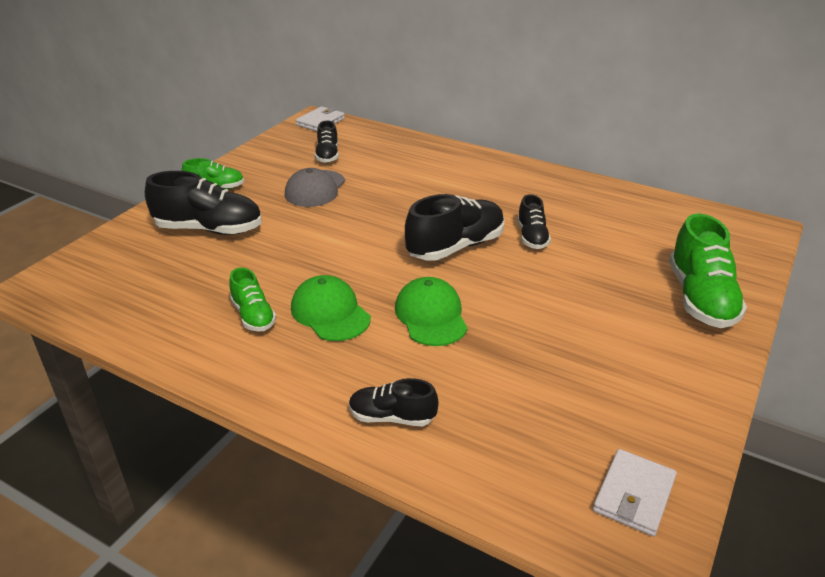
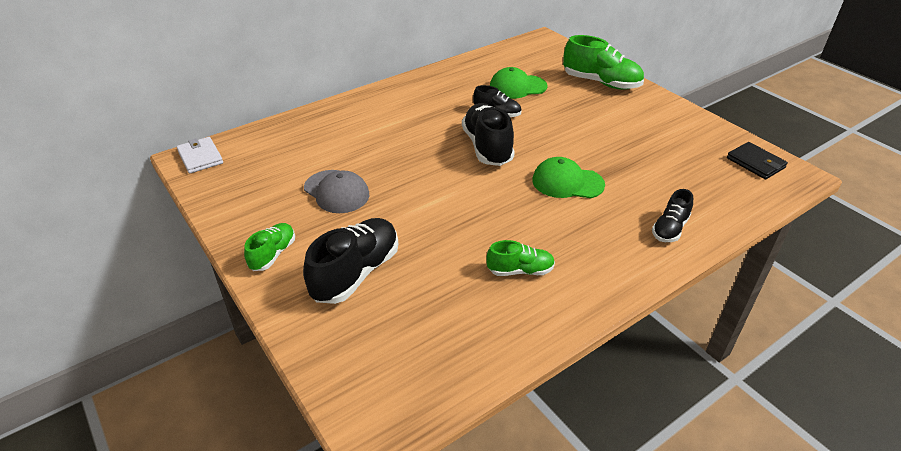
camera: 65 degrees left, 5 degrees up
green cap [291,275,371,341] -> green cap moved to [490,67,548,99]
black shoe [315,120,339,163] -> none
white wallet [593,449,677,536] -> black wallet [727,142,788,179]

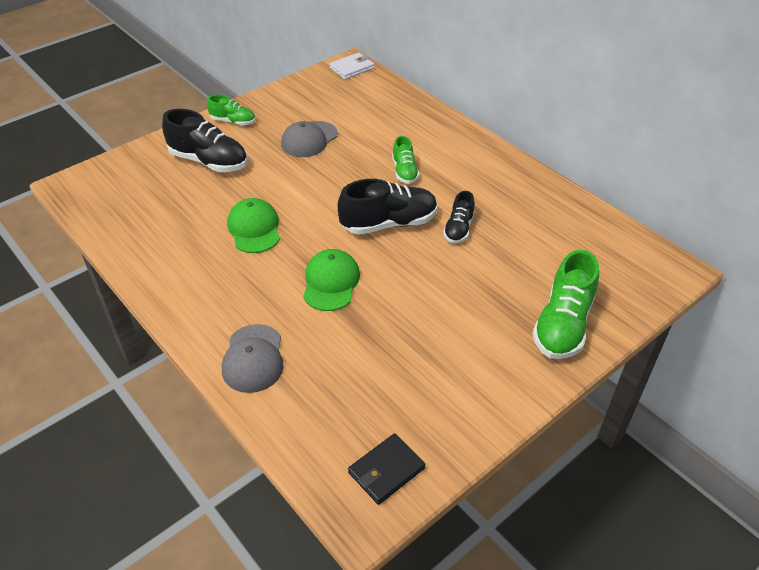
camera: 85 degrees right, 5 degrees up
green shoe [486,240,555,276] -> green shoe moved to [392,136,420,184]
green cap [490,67,548,99] -> green cap moved to [227,198,280,253]
black shoe [652,189,693,242] -> grey cap [222,324,284,393]

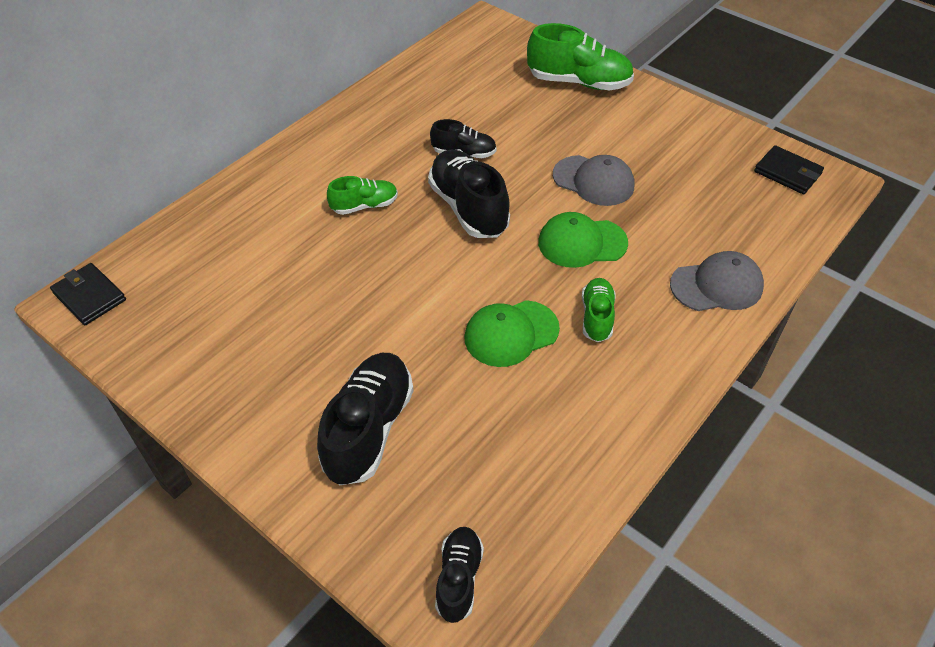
camera: 100 degrees left, 5 degrees up
green shoe [207,95,255,125] -> green shoe moved to [582,278,616,342]
grey cap [281,121,338,157] -> grey cap moved to [553,155,634,206]
white wallet [329,52,375,80] -> black wallet [50,263,126,325]
none -> black shoe [435,527,484,623]

